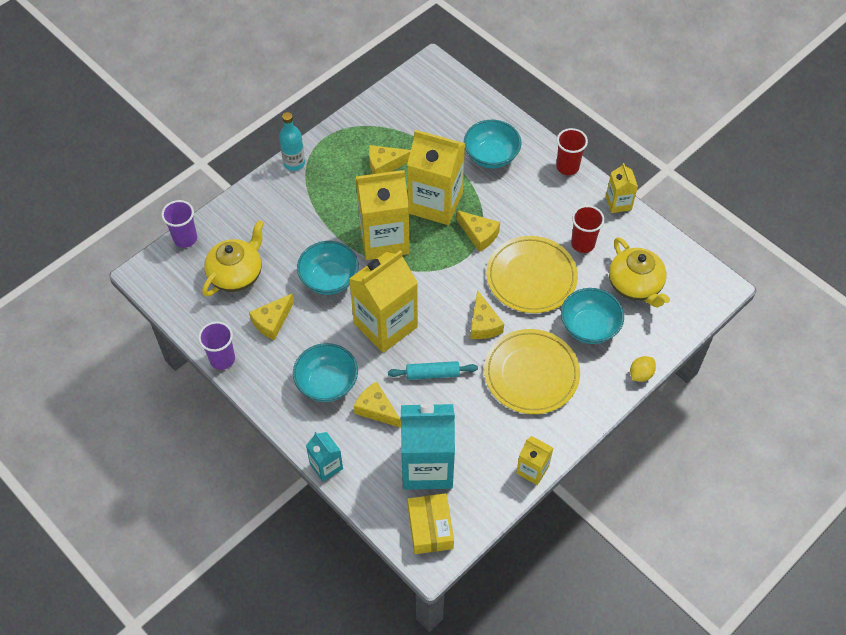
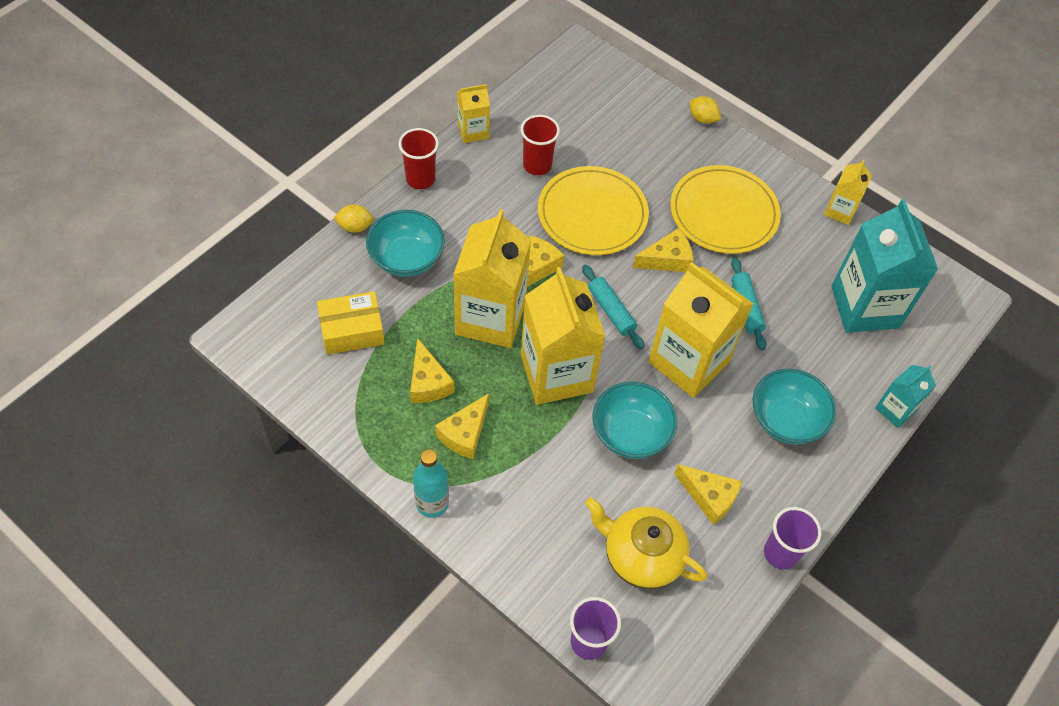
camera: 100 degrees left, 0 degrees up
yellow cheese [354,382,401,428] -> yellow cheese moved to [435,393,489,459]
yellow box [408,493,454,554] -> yellow box moved to [317,291,385,355]
turquoise bowl [561,288,624,344] -> none
yellow teapot [609,237,670,308] -> none
none -> yellow lemon [333,204,374,233]
none -> turquoise rolling pin [582,265,644,349]

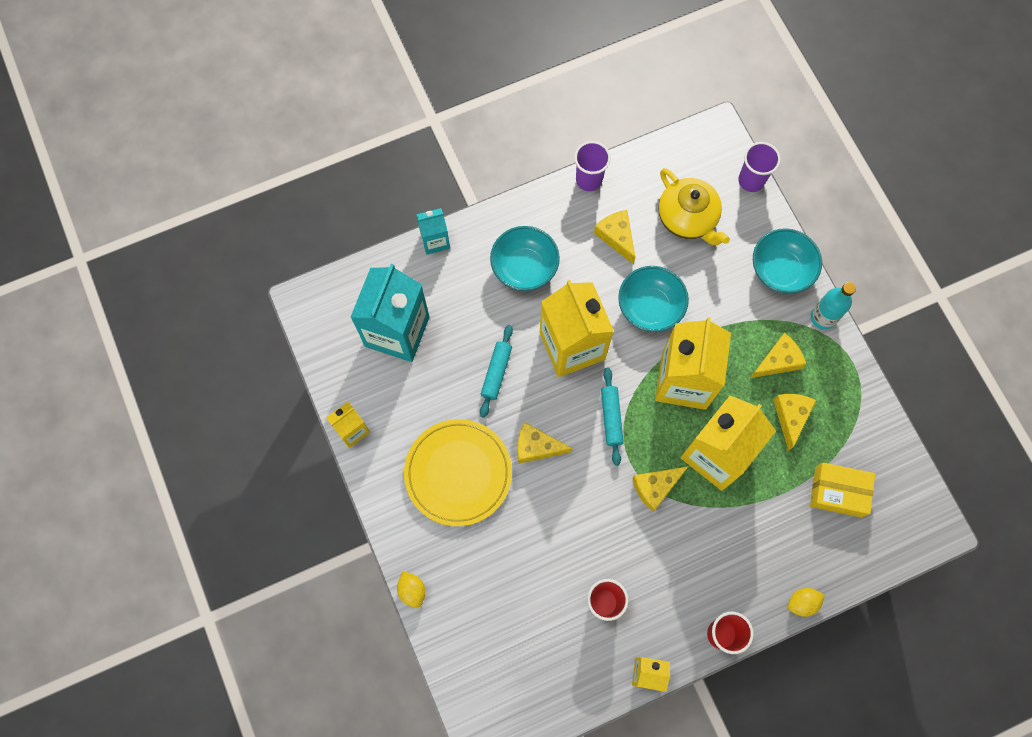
camera: 150 degrees left, 15 degrees up
yellow lemon [333,204,374,233] -> yellow lemon turned 45 degrees counterclockwise [788,588,825,617]
turquoise bowl [366,210,445,277] -> turquoise bowl moved to [753,228,822,294]
yellow plate [538,166,649,255] -> none

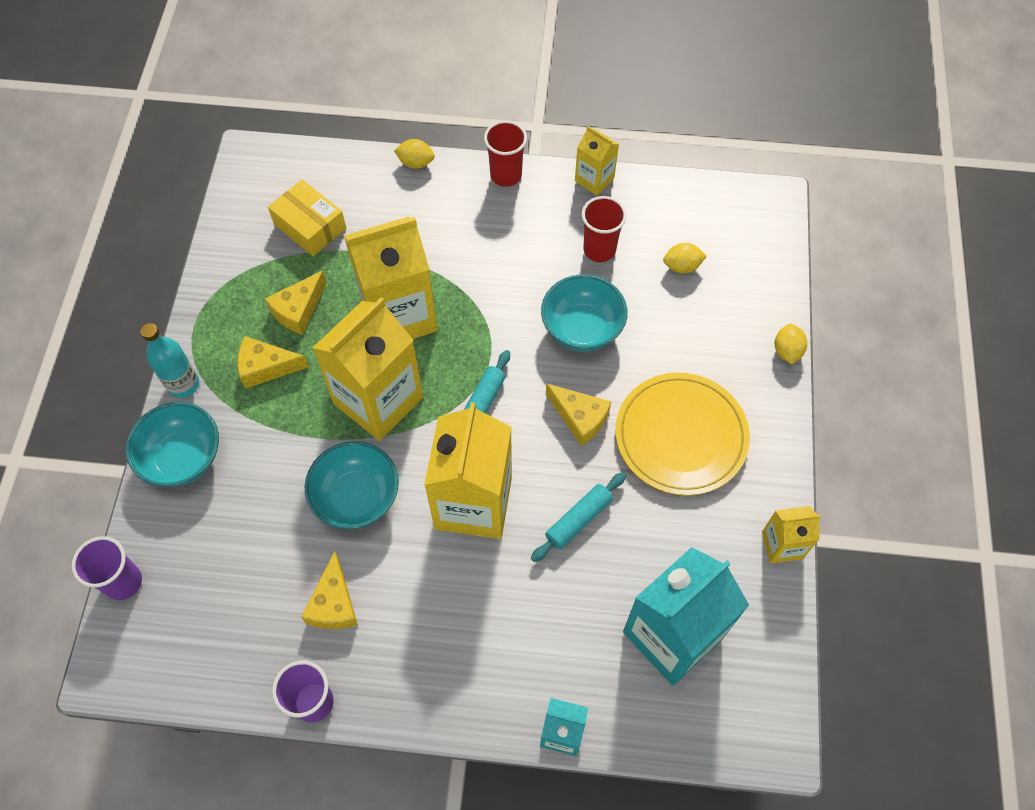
camera: 150 degrees left, 10 degrees down
turquoise bowl [490,226,560,291] -> turquoise bowl moved to [541,274,628,352]
yellow cheese [632,466,689,512] -> none
yellow teapot [658,168,730,245] -> none
none -> yellow lemon [663,243,707,273]

